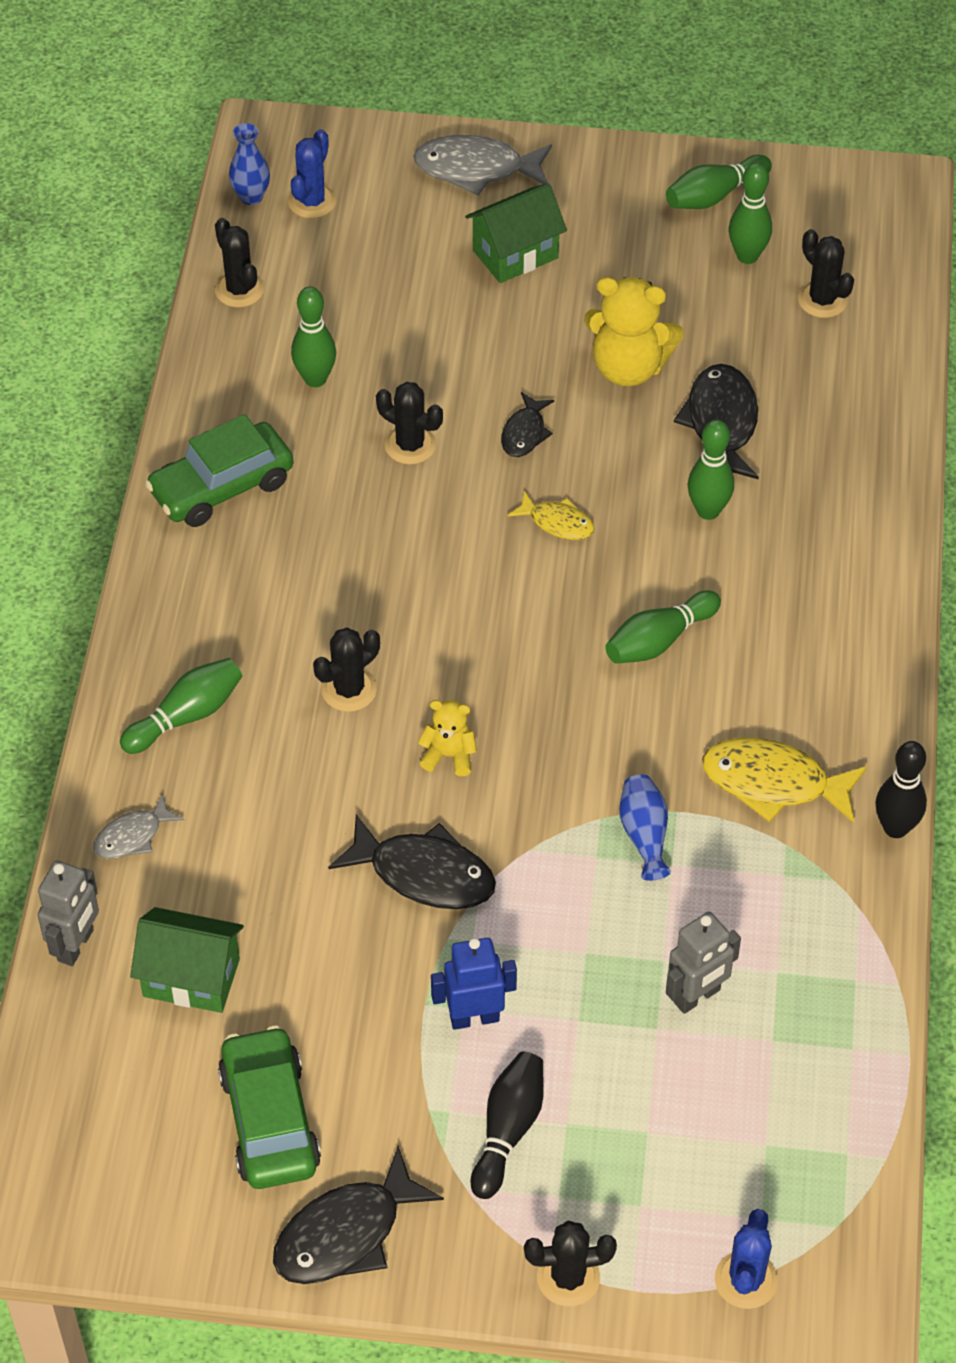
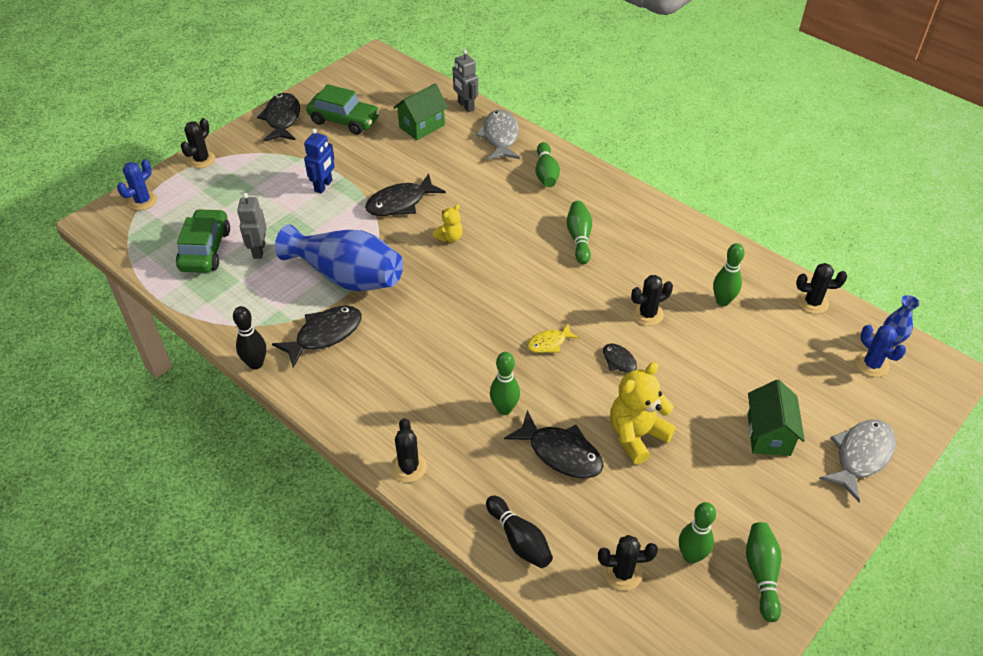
camera: 125 degrees right, 5 degrees down
grey fish [93,794,184,859] -> grey fish [476,110,520,160], size x1.75
green car [145,414,294,527] -> green car moved to [176,209,230,273]
black cactus [313,628,380,712] -> black cactus moved to [391,418,427,482]
black bowling pin [471,1052,544,1199] -> black bowling pin moved to [486,495,553,568]
green bowling pin [605,590,721,664] -> green bowling pin moved to [567,201,592,264]
blue vase [619,775,671,881] -> blue vase [275,225,403,291], size x2.32
yellow fish [702,738,867,823] -> black fish [272,306,362,368]
blue cactus [715,1209,778,1309] -> blue cactus turned 75 degrees clockwise [117,159,157,210]

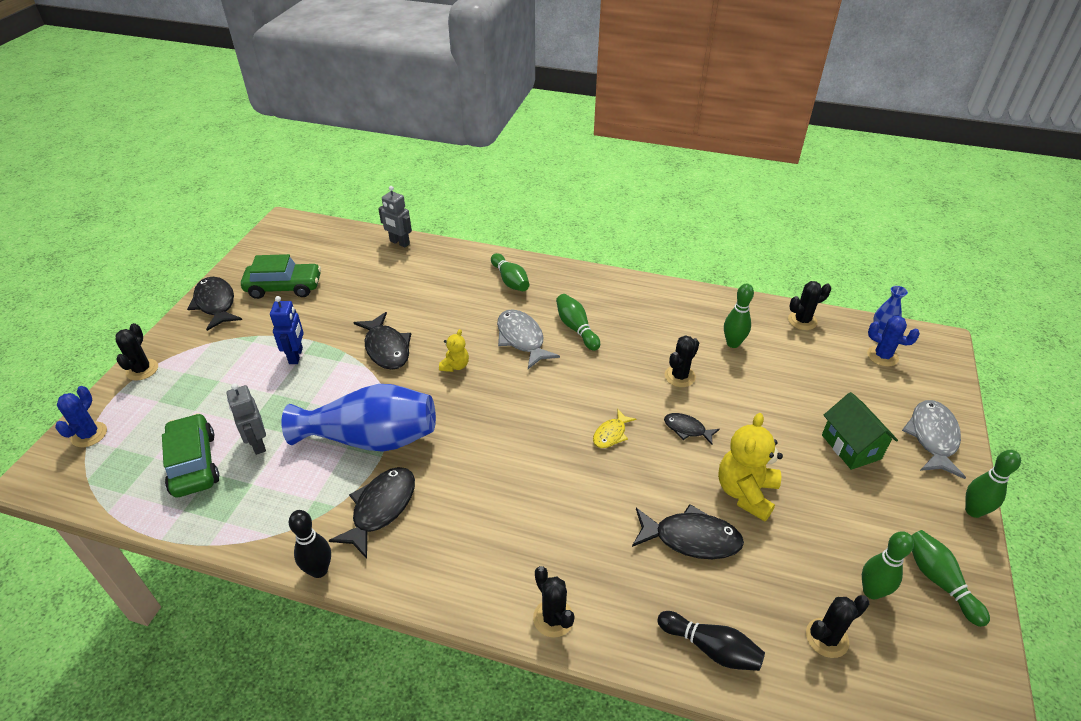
camera: 25 degrees left, 5 degrees down
black fish [365,173,446,216] -> black fish turned 60 degrees counterclockwise [354,312,411,370]
green house [393,83,448,140] -> none
grey fish [476,110,520,160] -> grey fish moved to [497,309,560,369]
green bowling pin [490,352,520,415] -> green bowling pin moved to [965,450,1021,518]

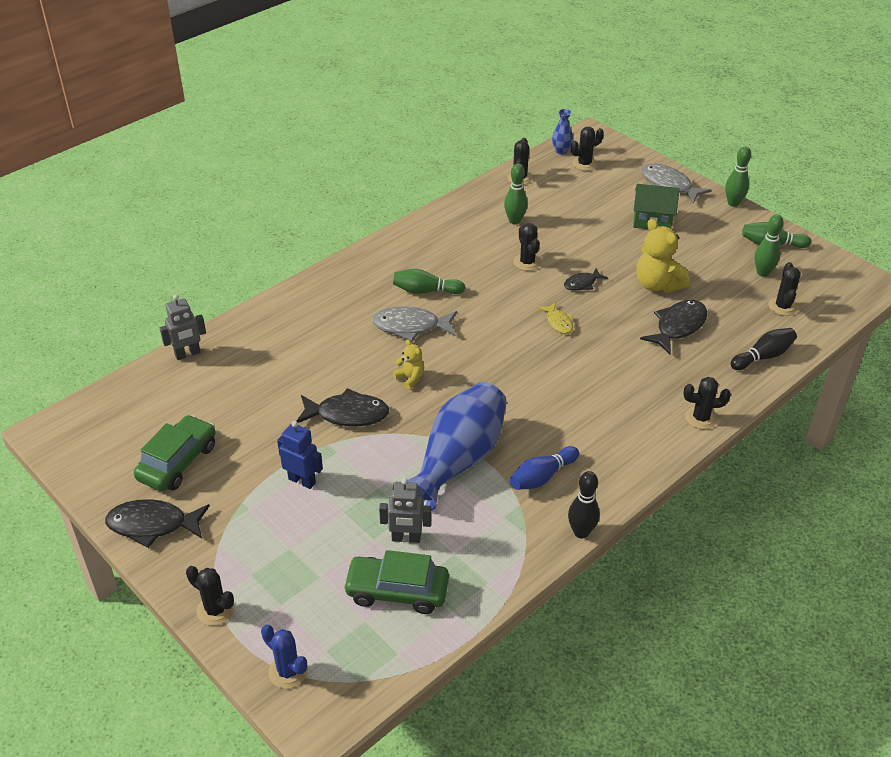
camera: 60 degrees left, 0 degrees up
black fish [329,467,415,559] -> blue bowling pin [510,446,579,490]
green bowling pin [491,253,529,291] -> none
blue cactus [867,316,920,367] -> black cactus [571,127,604,171]

